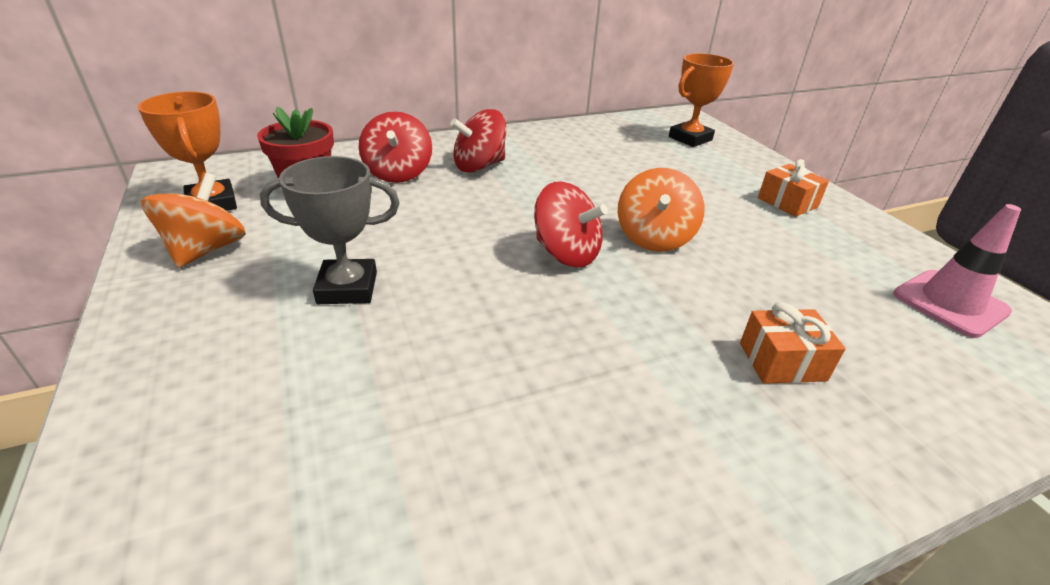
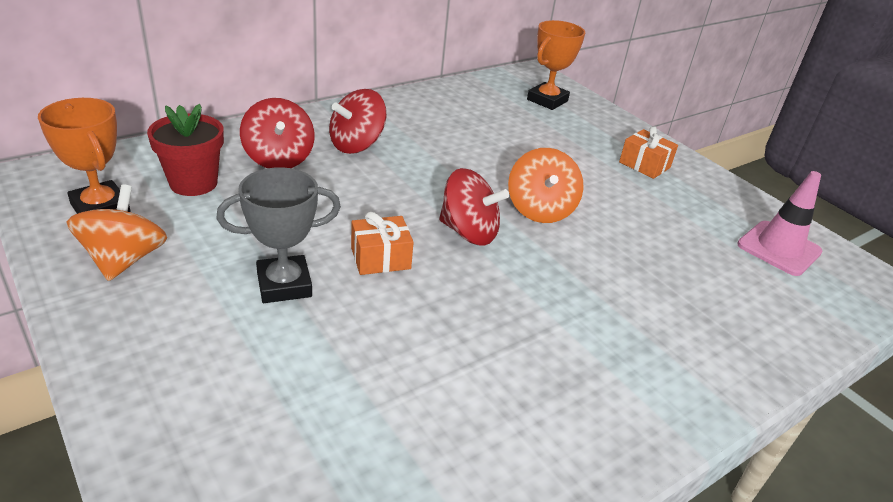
camera: 15 degrees left, 0 degrees up
orange gift [740,302,846,384] -> orange gift moved to [351,212,414,275]

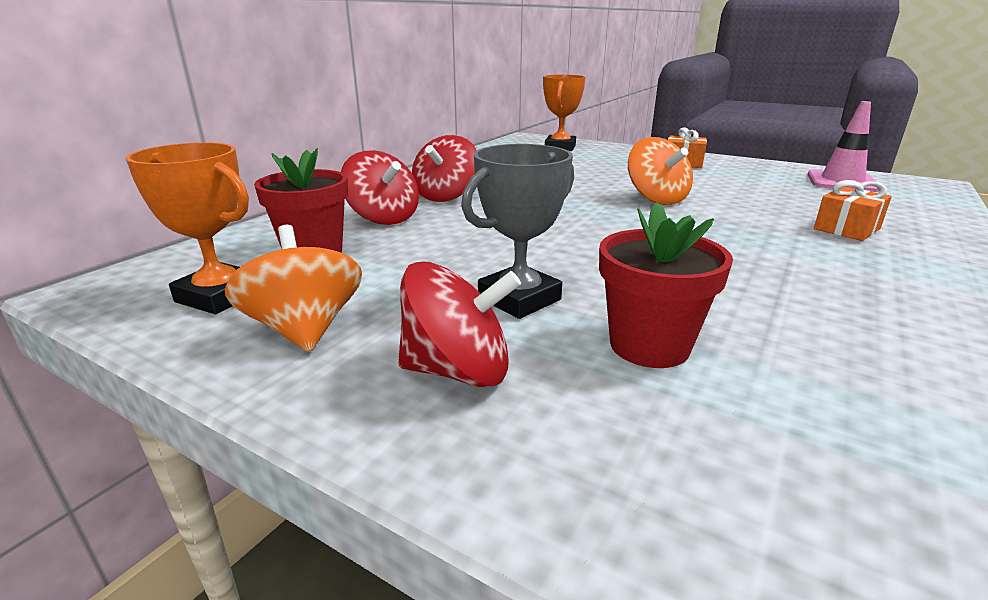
camera: 20 degrees left, 10 degrees down
orange gift [351,212,414,275] -> orange gift moved to [814,180,892,241]
red spinning top [439,168,509,245] -> red spinning top moved to [398,261,521,387]
none -> red flower pot [599,202,733,368]

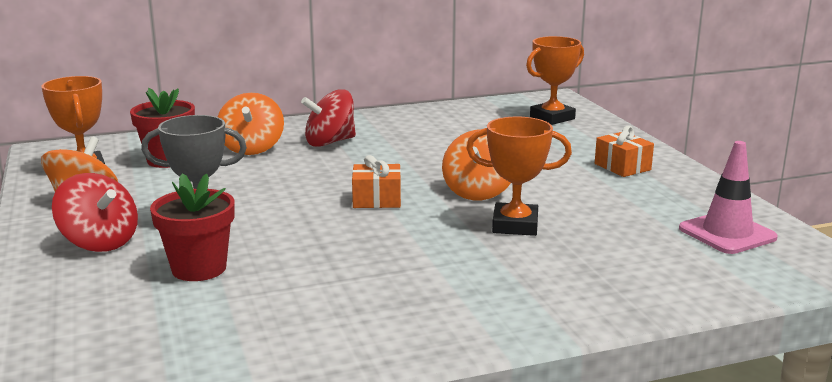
camera: 40 degrees right, 5 degrees down
red spinning top [341,150,419,225] -> orange spinning top [217,93,284,155]
orange gift [814,180,892,241] -> orange gift moved to [352,155,401,208]
none -> orange trophy [466,117,572,236]

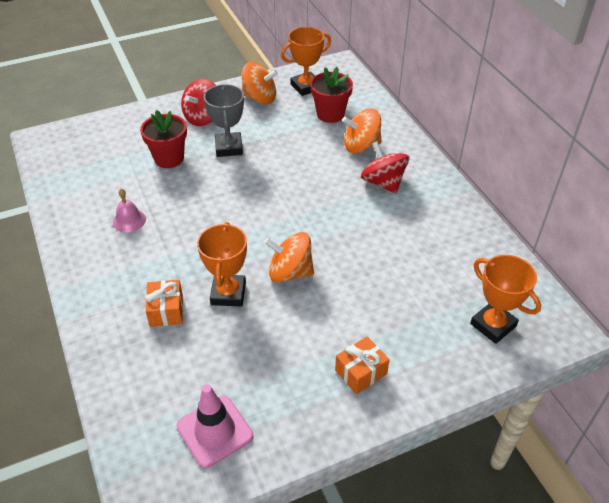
camera: 85 degrees right, 25 degrees up
orange gift [352,155,401,208] -> orange gift moved to [146,280,183,327]
none -> pink bell [113,189,146,233]

